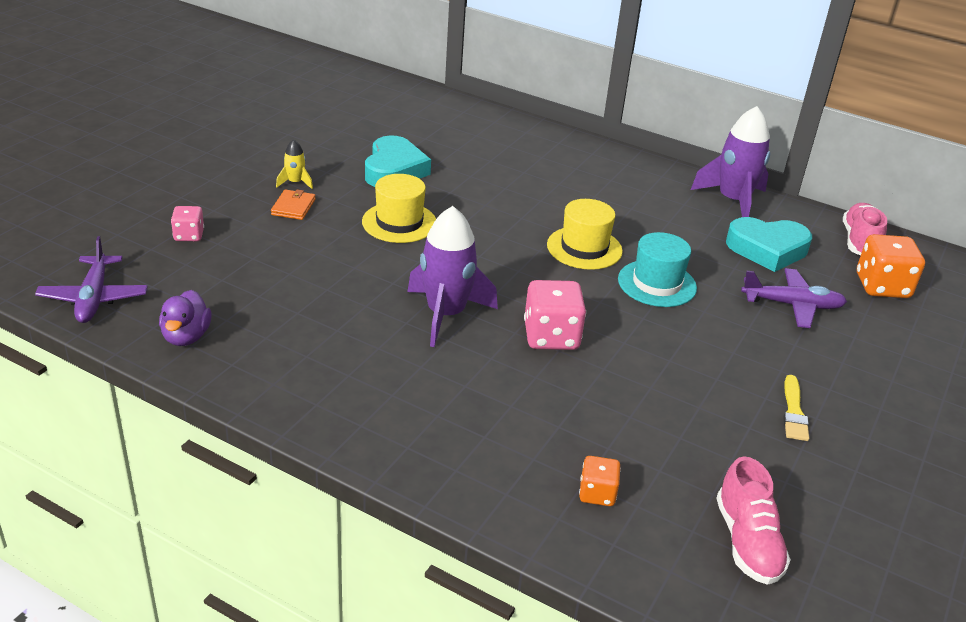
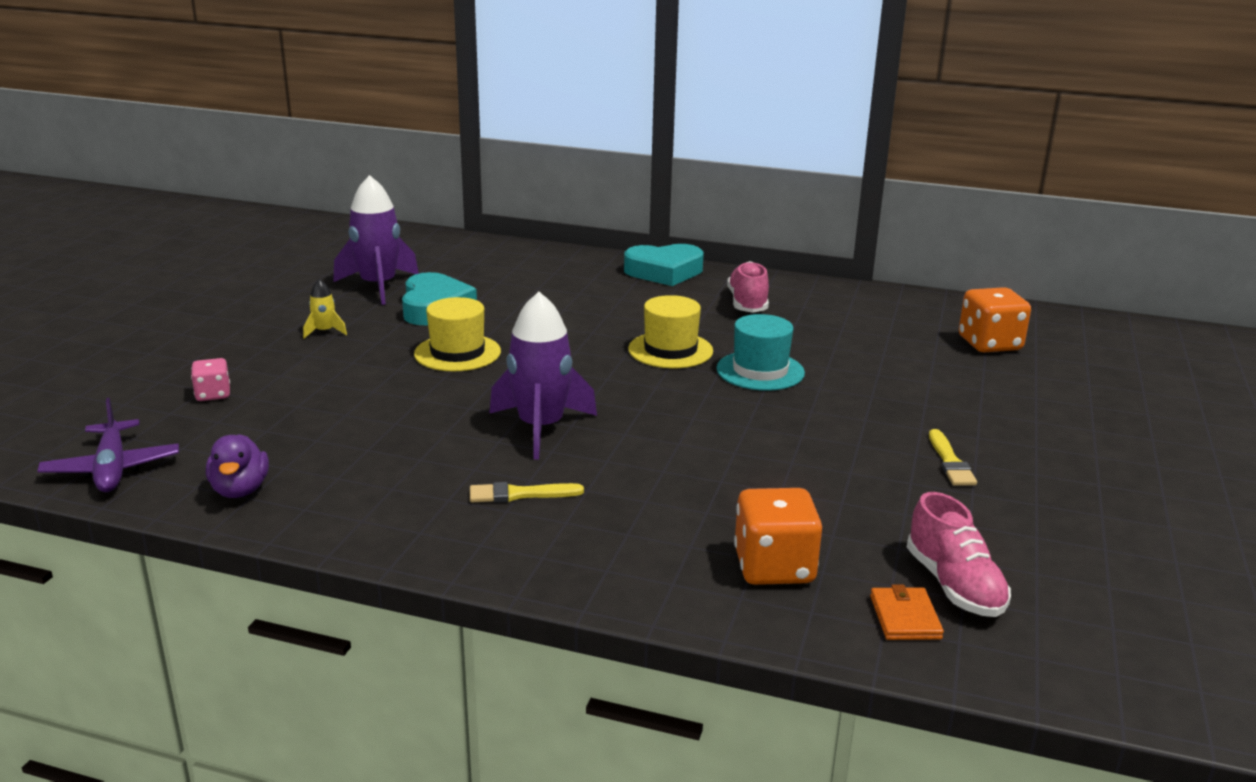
camera: 10 degrees left, 10 degrees down
orange wallet [271,189,316,220] -> orange wallet moved to [870,584,944,640]
pink dice [524,280,586,350] -> none
orange dice [579,456,621,506] -> orange dice [734,488,822,585], size x1.76
purple rocket [691,106,770,217] -> purple rocket moved to [333,175,419,305]
turquoise heart [726,217,812,272] -> turquoise heart moved to [624,244,704,286]
purple plane [741,268,847,328] -> none
pink shoe [843,203,887,256] -> pink shoe moved to [727,261,769,313]
none -> yellow brush [470,482,584,503]

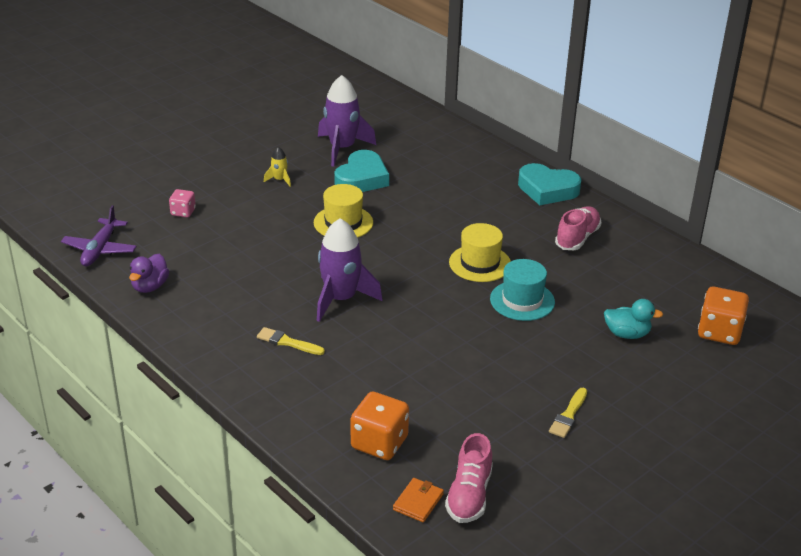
camera: 30 degrees right, 10 degrees up
none -> turquoise duck [604,299,663,339]

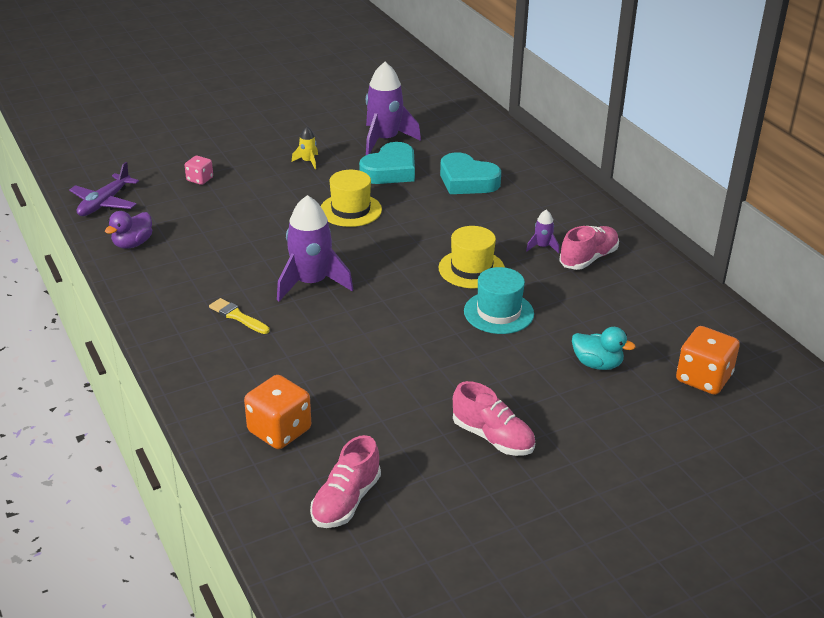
camera: 15 degrees right, 0 degrees up
orange wallet [393,478,444,522] -> none
turquoise heart [518,163,581,205] -> turquoise heart moved to [440,153,501,194]
yellow brush [549,388,587,438] -> pink shoe [453,381,535,456]
none -> purple rocket [526,210,559,253]

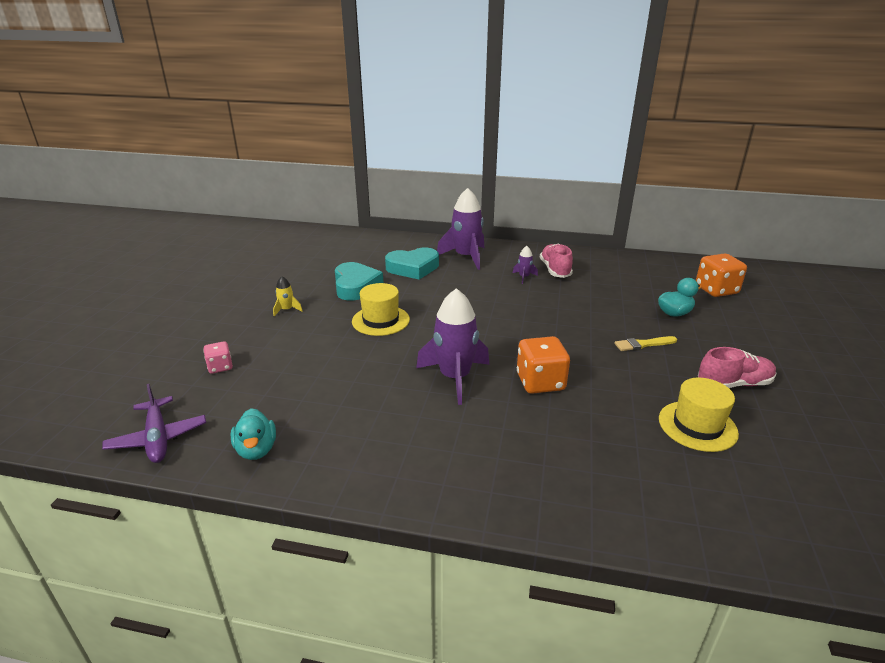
camera: 50 degrees left, 5 degrees down
purple duck [105,211,152,248] -> turquoise duck [231,408,276,460]
yellow brush [209,298,270,334] -> yellow brush moved to [614,336,677,351]
orange dice [244,375,311,449] -> orange dice moved to [517,336,570,394]
pink shoe [310,435,381,528] -> none
purple rocket [366,62,421,155] -> purple rocket moved to [437,188,484,270]
yellow hat [438,226,505,288] -> yellow hat moved to [659,378,739,452]
turquoise hat [464,267,534,334] -> none

